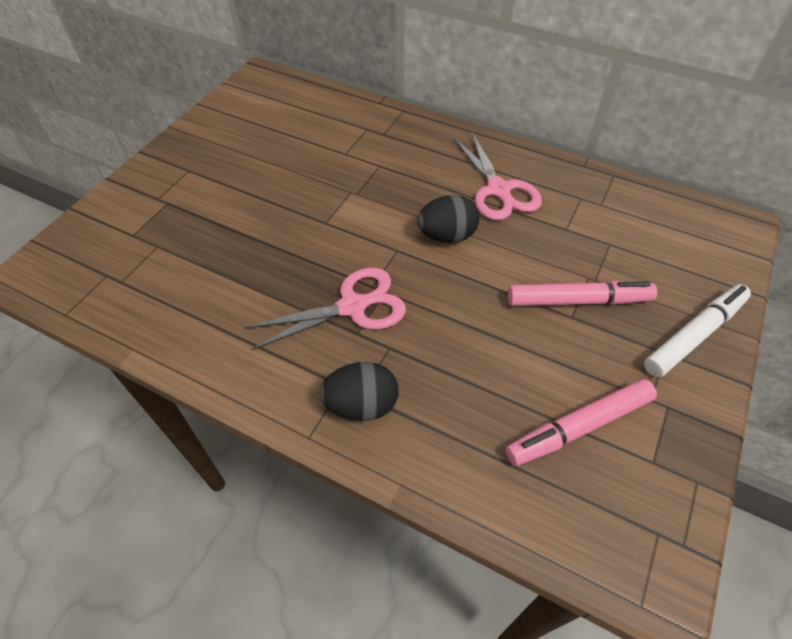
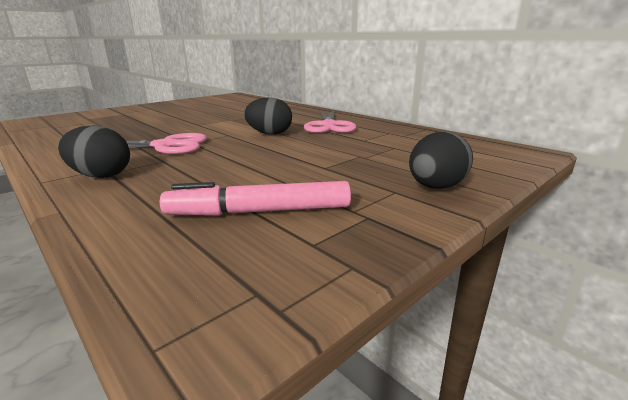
camera: 20 degrees right, 30 degrees down
pink marker [508,281,657,306] -> none
white marker [644,284,751,377] -> black egg [409,131,473,189]

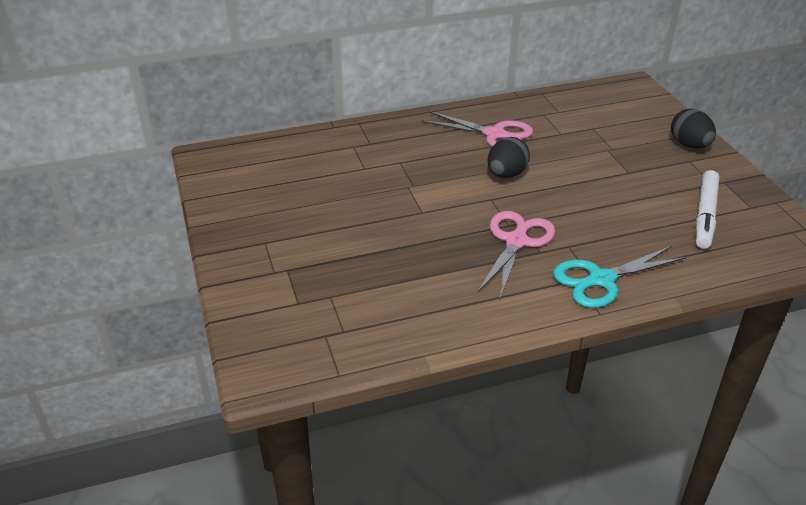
camera: 65 degrees left, 15 degrees up
black egg [58,125,130,178] -> turquoise scissors [553,246,687,308]
pink marker [160,181,351,216] -> white marker [695,170,719,249]

